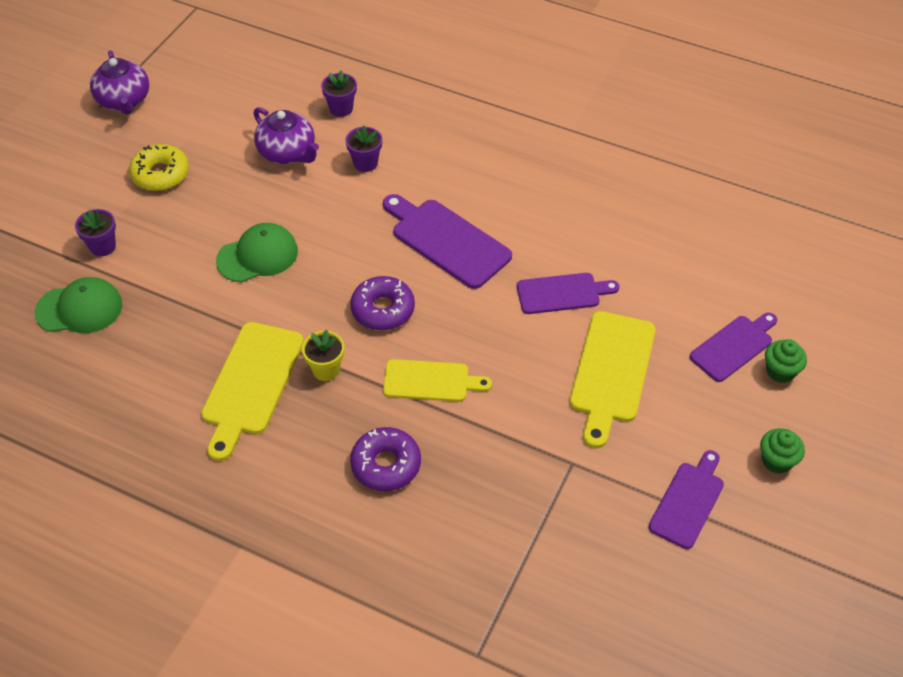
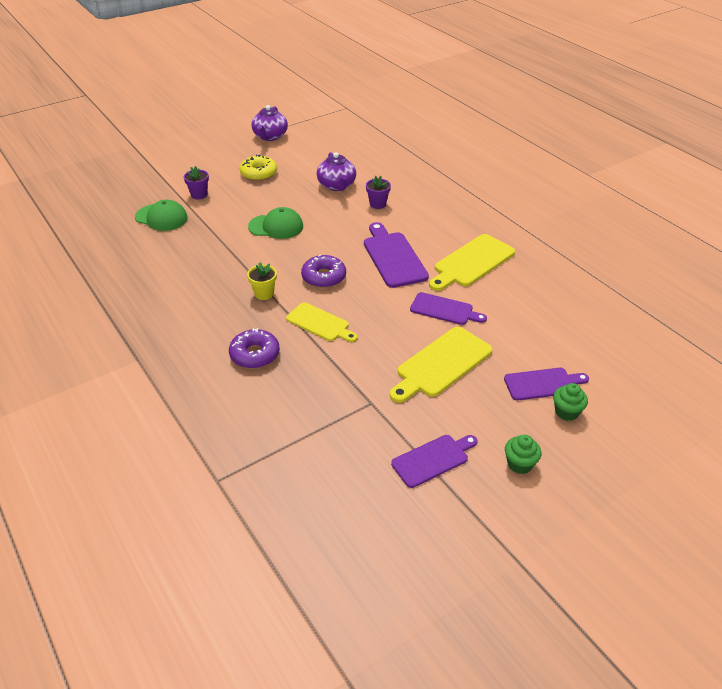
camera: 30 degrees right, 10 degrees down
yellow cutting board [201,322,304,461] -> yellow cutting board moved to [429,234,515,291]
purple flower pot [321,70,357,117] -> none

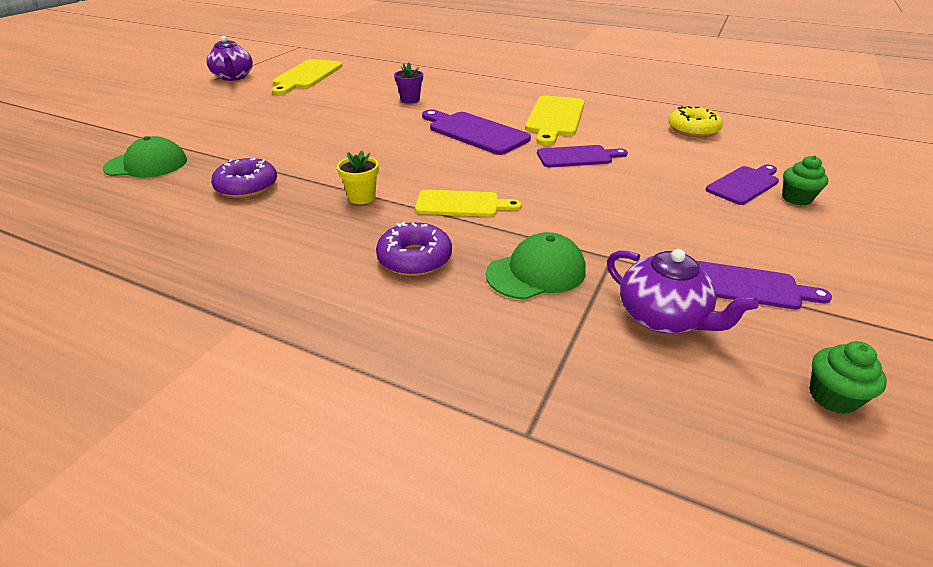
camera: 30 degrees left, 5 degrees down
purple flower pot [184,166,209,199] -> none
yellow donut [239,154,277,181] -> yellow donut moved to [668,106,723,137]
green cap [248,207,303,239] -> green cap moved to [486,232,586,300]
purple donut [301,254,346,288] -> purple donut moved to [211,158,277,198]
purple teapot [317,152,356,191] -> purple teapot moved to [607,249,759,333]
yellow cutting board [390,327,492,403] -> yellow cutting board moved to [272,59,342,95]
purple cutting board [391,435,478,488] -> purple cutting board turned 75 degrees clockwise [697,261,832,309]
green cupcake [505,435,541,474] -> green cupcake moved to [809,341,887,414]

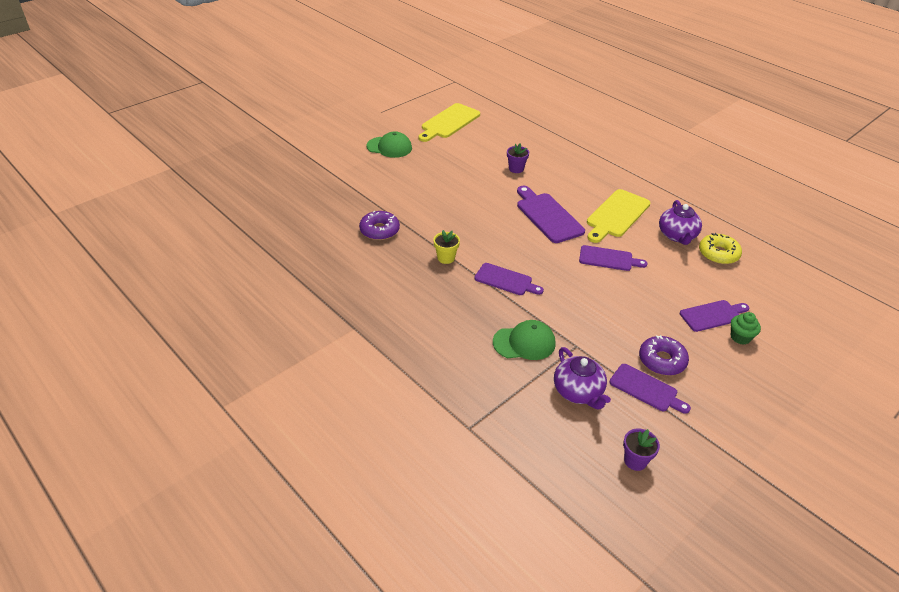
camera: 20 degrees right, 5 degrees up
green cap [103,136,187,177] -> green cap moved to [366,131,412,158]
purple teapot [206,36,253,81] -> purple teapot moved to [659,200,702,245]
purple donut [376,222,452,276] -> purple donut moved to [639,335,689,375]
yellow cutting board [415,190,522,217] -> purple cutting board [474,263,544,295]
green cupcake [809,341,887,414] -> purple flower pot [623,429,660,471]

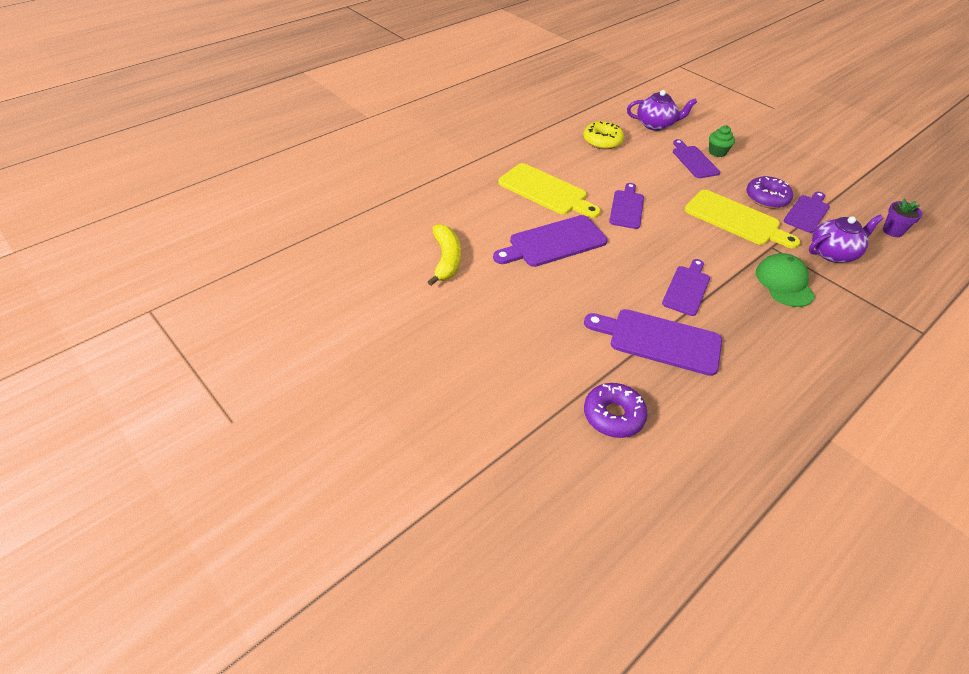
camera: 90 degrees left, 5 degrees up
green cap [366,131,412,158] -> none
yellow cutting board [419,103,480,142] -> yellow cutting board moved to [685,190,800,249]
yellow flower pot [433,230,460,264] -> purple cutting board [584,309,722,376]
purple flower pot [507,143,529,173] -> yellow banana [427,224,461,286]
purple teapot [659,200,702,245] -> purple teapot moved to [627,90,697,131]

